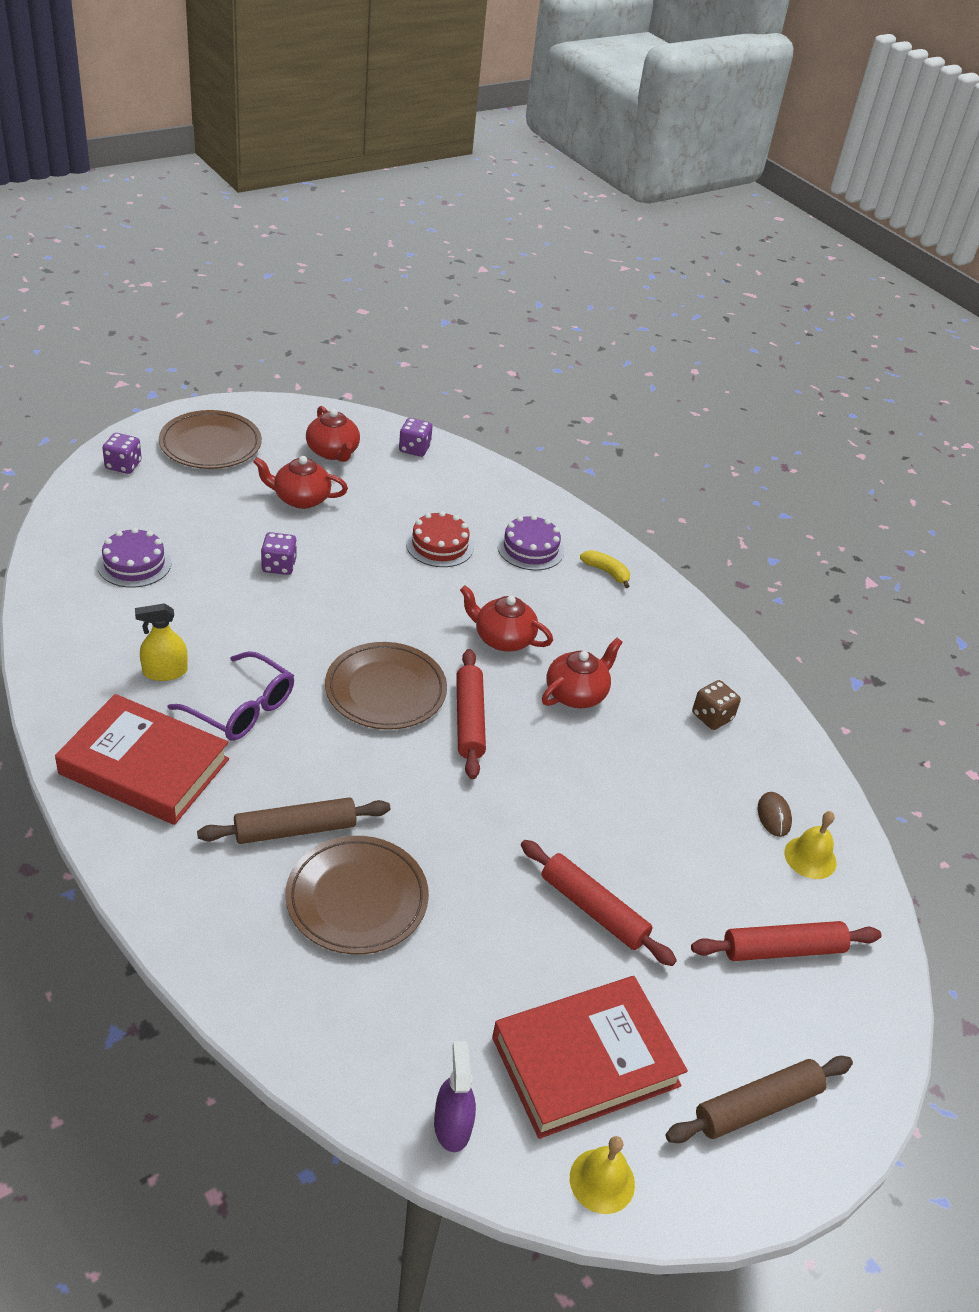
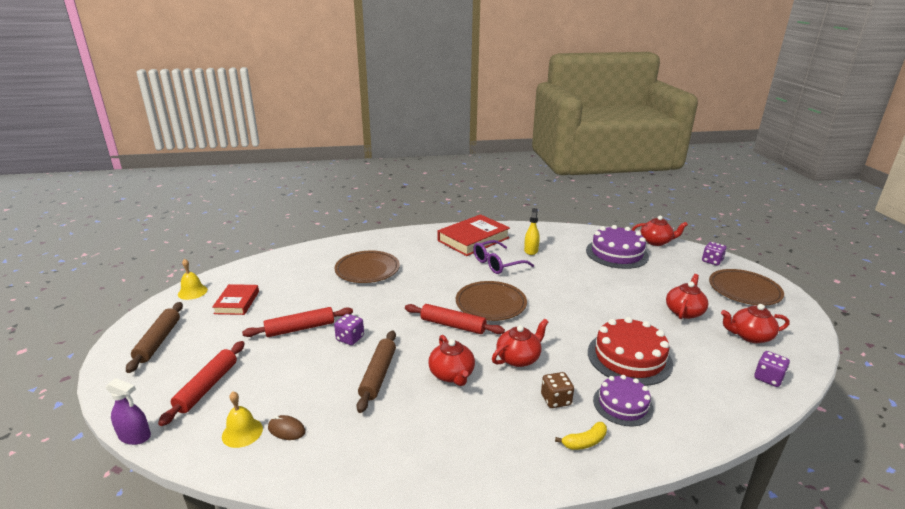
camera: 120 degrees right, 15 degrees down
purple cake [97,528,172,588] -> purple cake [586,225,649,269], size x1.58
brown rolling pin [197,797,390,844] -> brown rolling pin moved to [357,331,396,413]
purple dice [261,532,297,575] -> purple dice moved to [334,314,364,345]
red cake [406,511,474,567] -> red cake [588,317,673,386], size x1.58
purple spray bottle [434,1041,476,1152] -> purple spray bottle moved to [106,378,151,445]
red book [492,976,688,1139] -> red book [212,284,259,315], size x0.58
brown dice [692,680,741,730] -> brown dice moved to [541,372,574,408]
none -> red teapot [632,216,688,246]

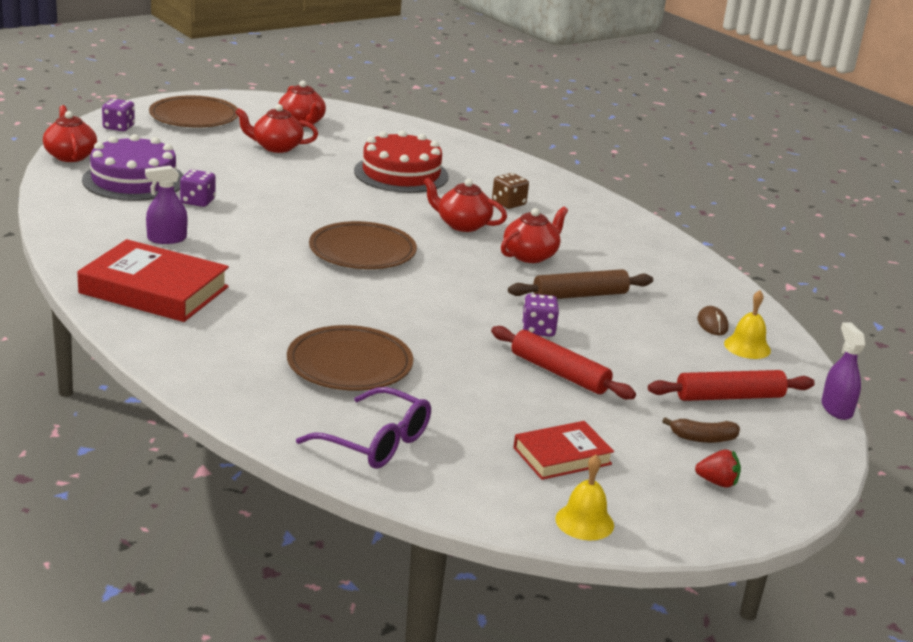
camera: 120 degrees left, 0 degrees up
brown rolling pin [126,302,183,373] -> red strawberry [695,450,741,487]
red rolling pin [405,304,505,334] -> none
purple glasses [473,240,534,274] -> purple glasses moved to [296,387,431,469]
yellow spray bottle [524,208,540,255] -> purple spray bottle [145,165,187,244]
yellow banana [555,422,607,450] -> none
purple cake [593,375,654,426] -> none
purple dice [754,351,790,387] -> purple dice moved to [180,169,216,207]
none -> brown banana [662,417,740,443]

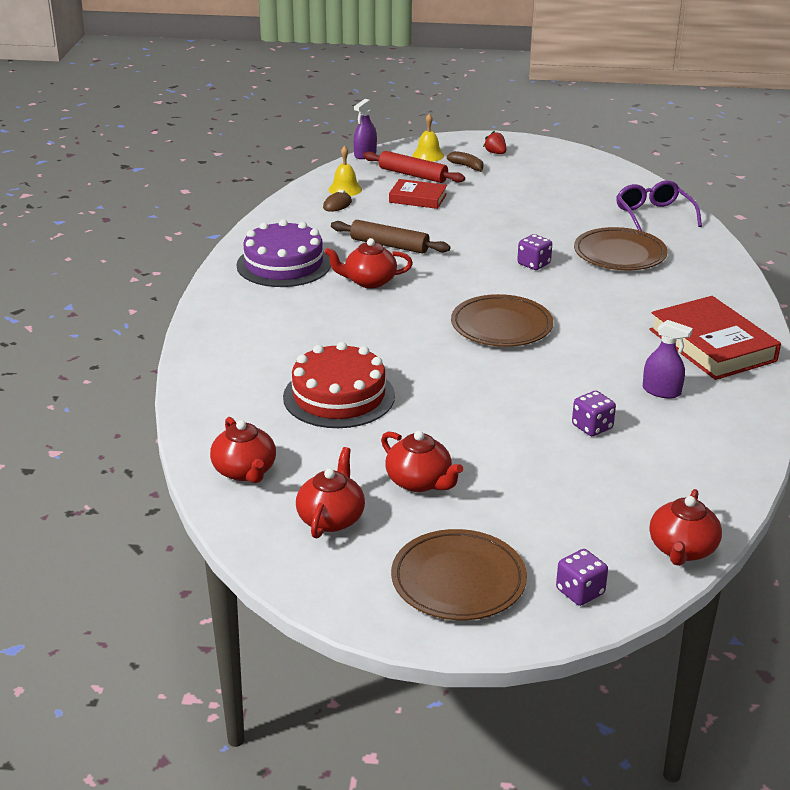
camera: 135 degrees left, 5 degrees up
purple cake [82,134,184,201] -> purple cake moved to [236,219,331,287]
red teapot [423,177,507,232] -> red teapot moved to [210,417,276,483]
red rolling pin [491,326,636,399] -> none
brown dice [492,173,529,209] -> none
red book [513,421,614,480] -> red book moved to [389,179,447,209]
purple dice [522,294,559,337] -> purple dice moved to [517,234,552,270]
yellow bell [555,455,614,541] -> yellow bell moved to [413,114,444,162]

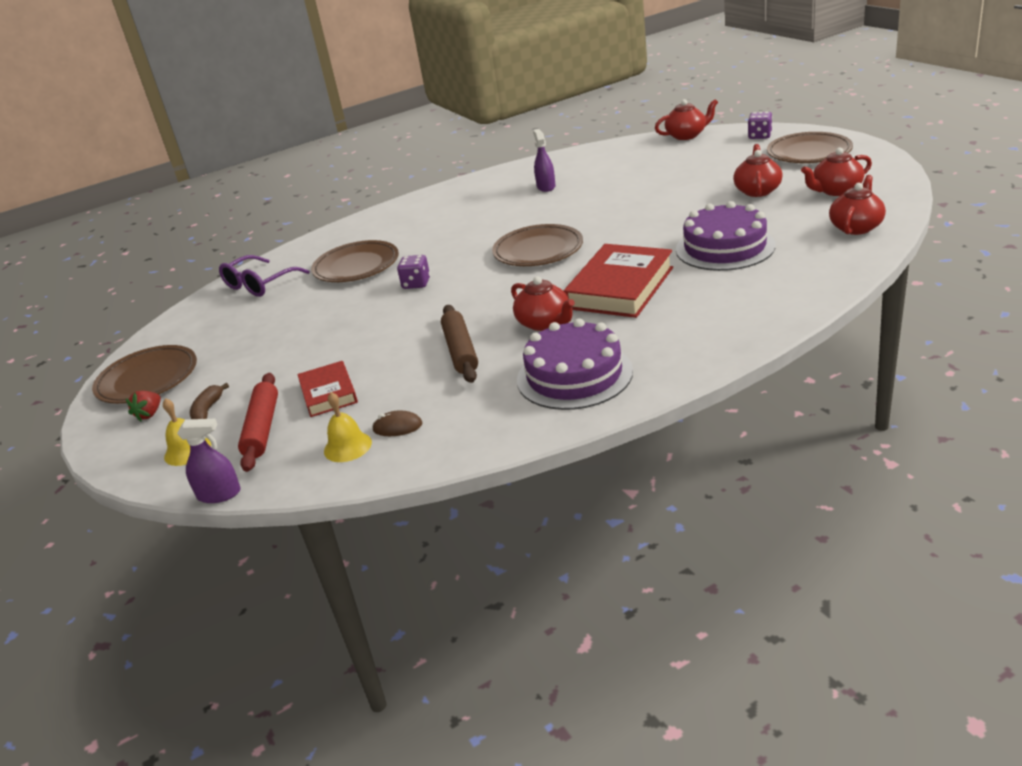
camera: 120 degrees left, 0 degrees up
red cake [283,342,395,428] -> purple cake [676,201,776,271]
purple dice [572,391,616,436] -> none
red book [649,296,781,380] -> red book moved to [564,244,673,318]
none -> brown plate [92,345,197,404]

